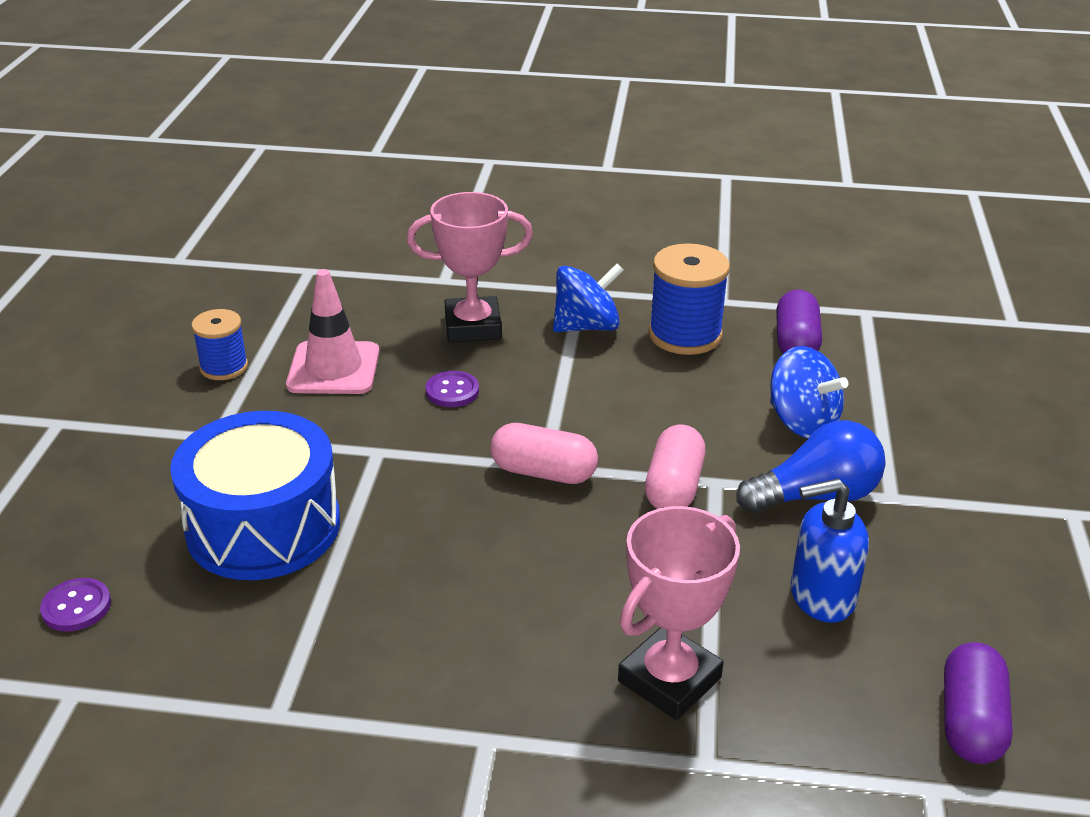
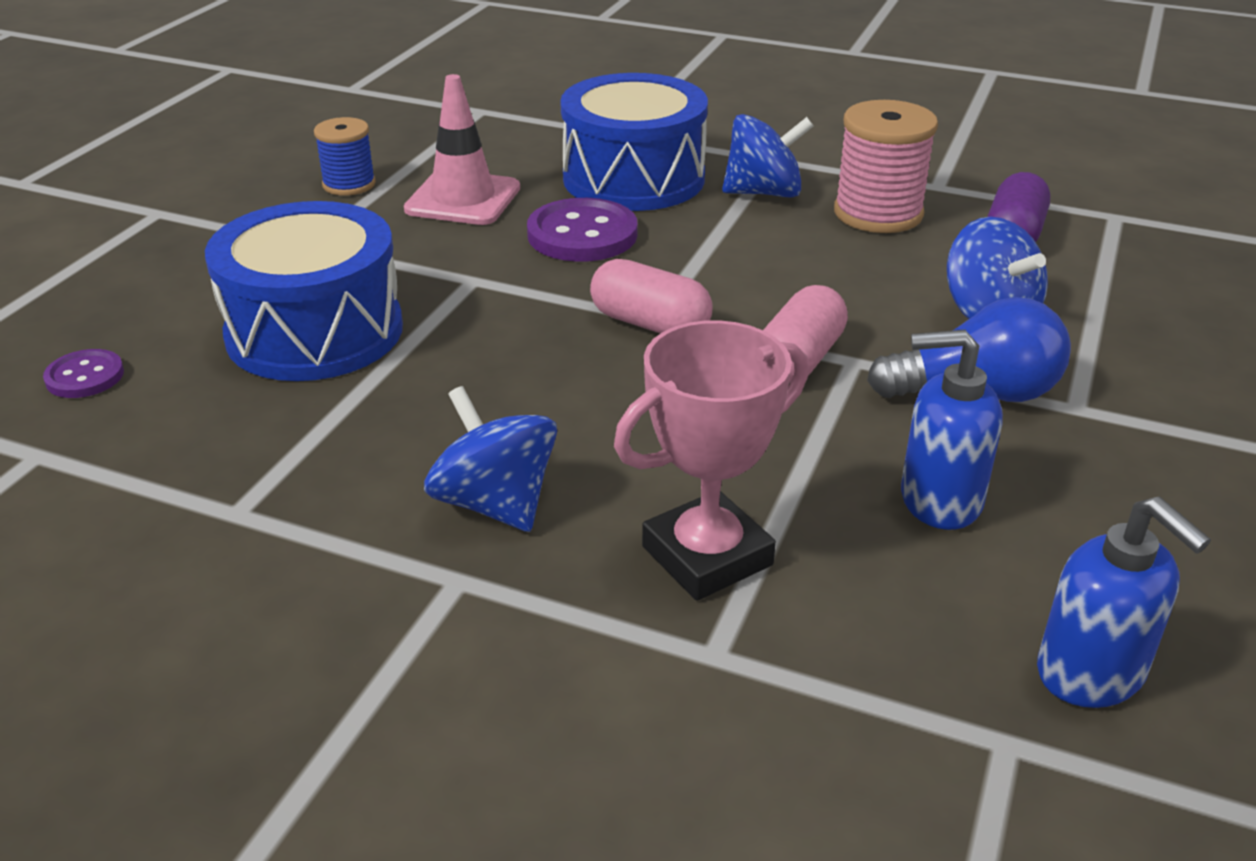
camera: 15 degrees right, 0 degrees up
pink trophy [407,192,533,342] -> blue drum [560,73,708,211]
purple button [426,371,479,407] -> purple button [527,198,638,262], size x1.78
blue spool [649,243,730,355] -> pink spool [834,100,938,233]
purple capsule [944,642,1013,764] -> blue soap dispenser [1037,496,1211,708]
none -> blue spinning top [424,386,557,532]

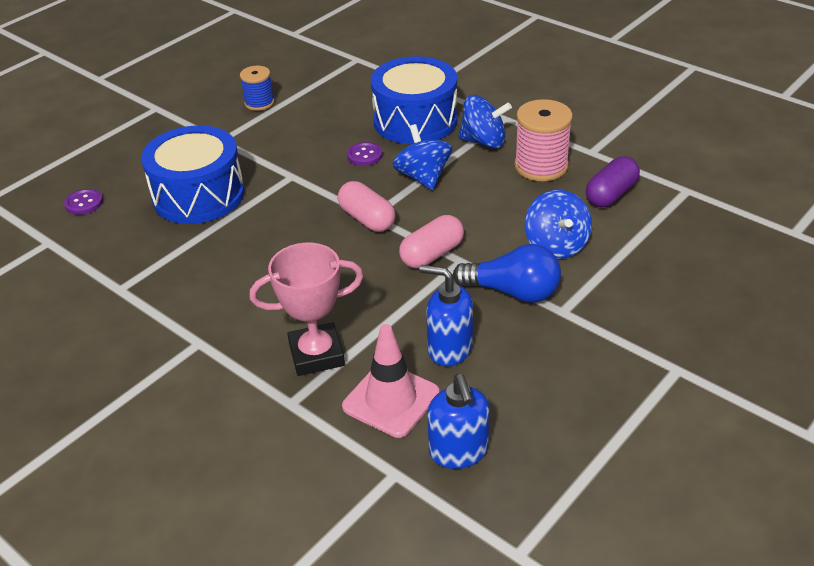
camera: 20 degrees right, 5 degrees up
pink traffic cone [404,74,520,225] -> pink traffic cone moved to [342,324,439,438]
blue spinning top [424,386,557,532] -> blue spinning top moved to [392,124,452,190]
purple button [527,198,638,262] -> purple button [347,142,383,166], size x0.56

